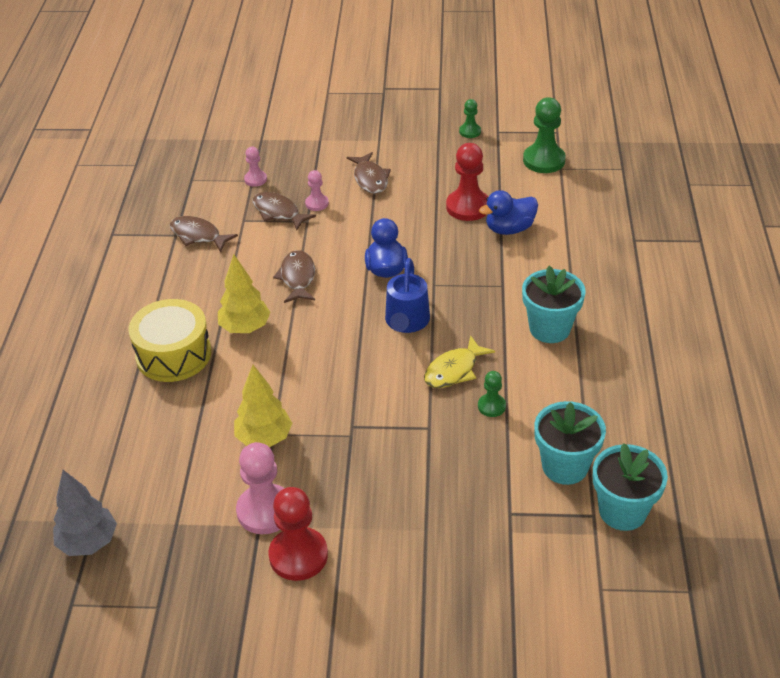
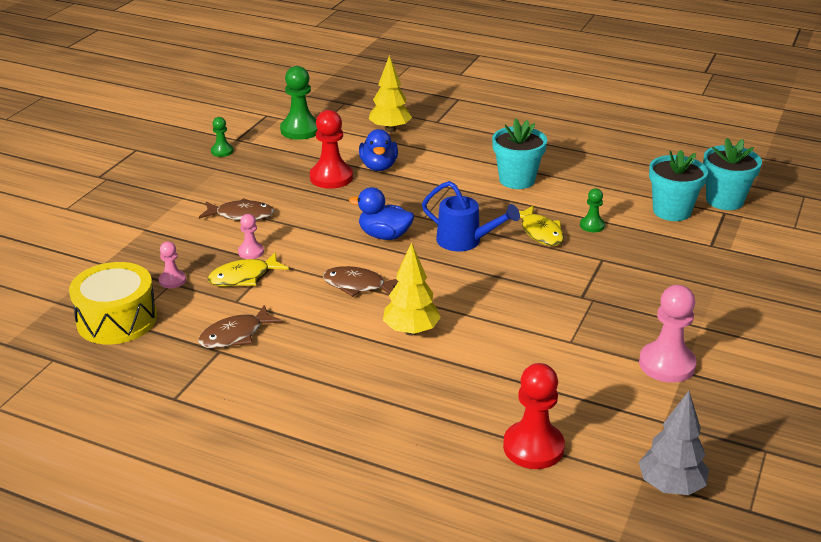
camera: 70 degrees left, 10 degrees down
yellow drum [129,299,211,382] -> yellow drum moved to [69,262,157,344]
yellow tree [234,365,292,447] -> yellow tree moved to [369,55,412,132]
brown fish [252,192,316,230] -> yellow fish [208,252,289,287]
red pawn [268,487,328,581] -> red pawn moved to [503,363,565,469]

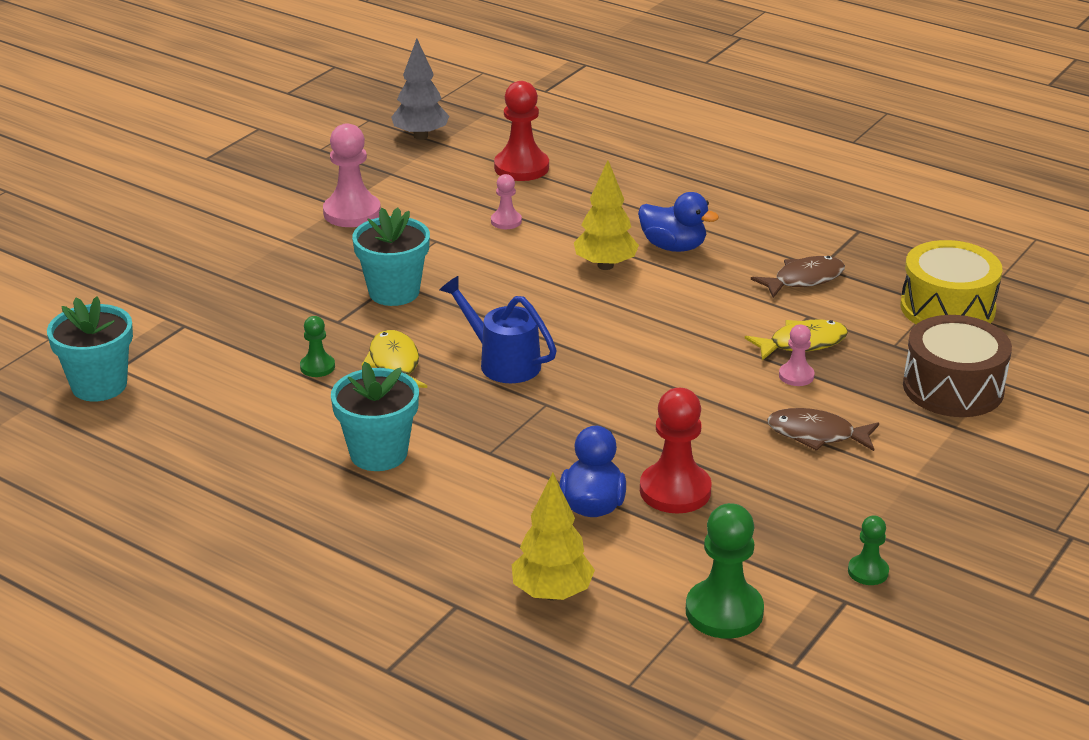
camera: 170 degrees left, 0 degrees up
pink pawn [159,241,186,288] -> pink pawn moved to [491,174,522,229]
brown fish [323,266,398,297] -> none
blue duck [349,187,414,240] -> blue duck moved to [638,192,719,252]
turquoise flower pot [649,150,708,221] -> turquoise flower pot moved to [352,207,430,306]
none -> brown drum [903,315,1012,417]

